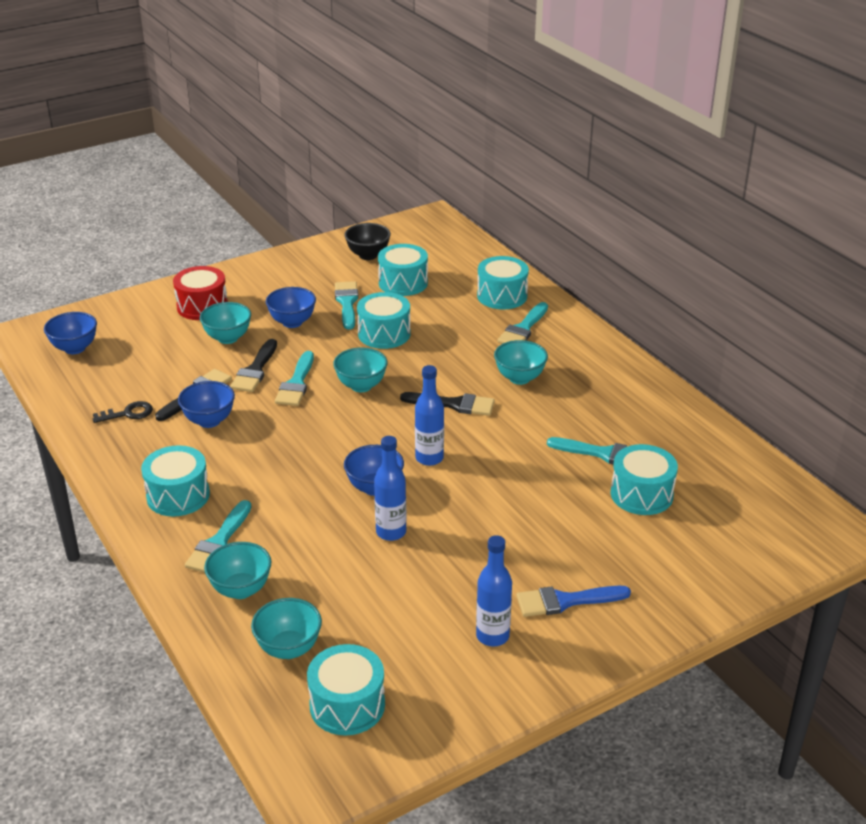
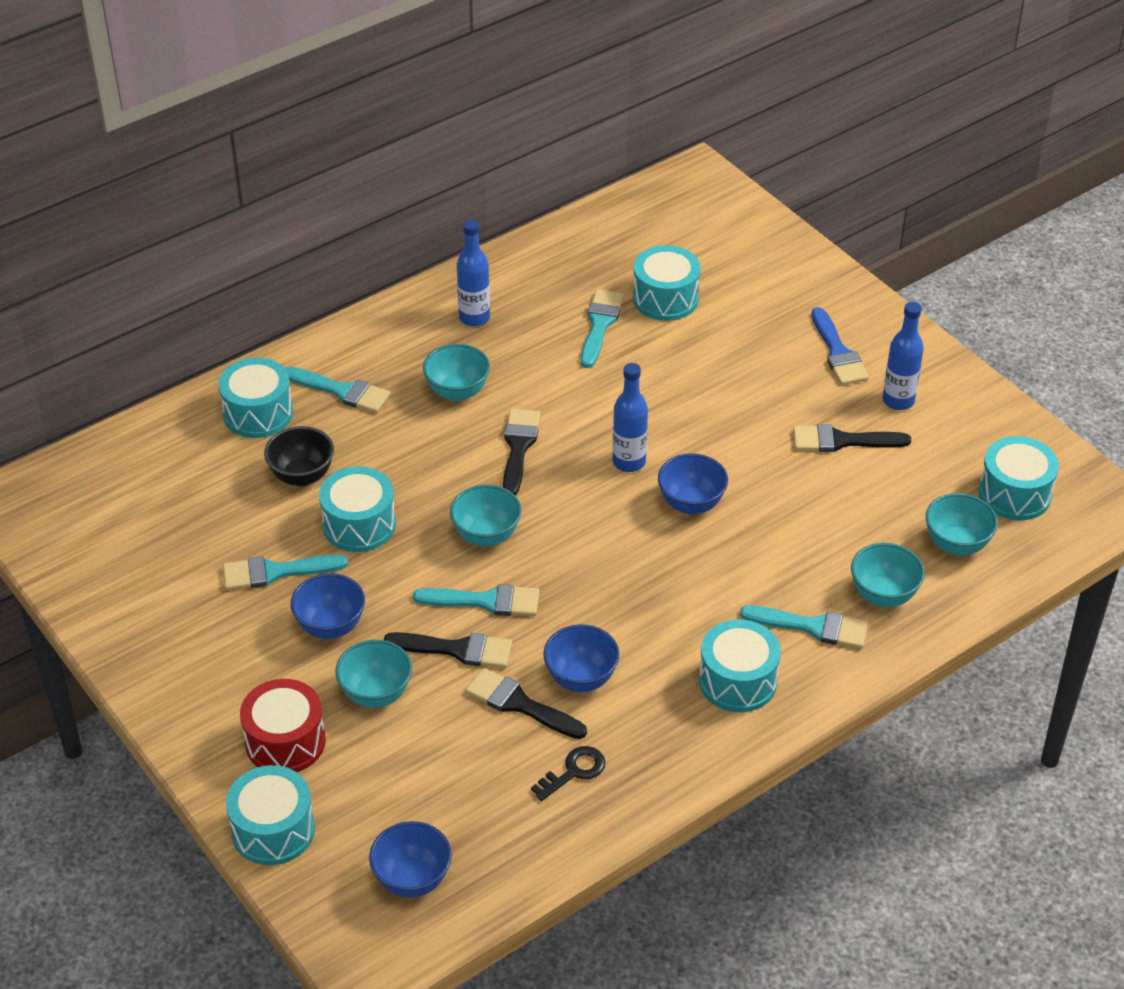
camera: 95 degrees left, 10 degrees up
black key [93,401,153,423] -> black key turned 75 degrees clockwise [531,746,606,801]
black bowl [344,223,391,260] -> black bowl moved to [264,426,334,486]
blue bottle [374,436,407,541] -> blue bottle moved to [457,219,490,326]
turquoise drum [378,244,428,296] -> turquoise drum moved to [226,765,315,865]
none -> black brush [793,424,911,452]

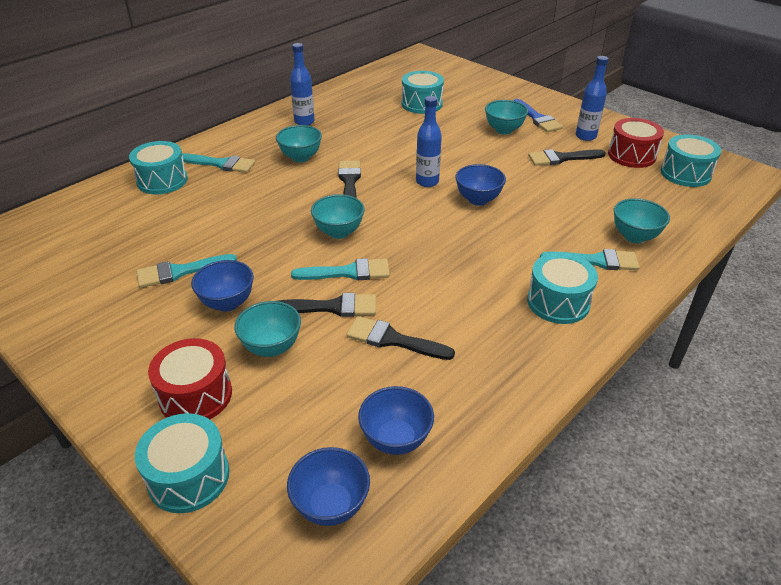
camera: 10 degrees left, 5 degrees down
black bowl [264,426,334,486] -> none
turquoise drum [319,466,396,552] -> none
black key [531,746,606,801] -> none
blue bowl [543,624,619,692] -> blue bowl moved to [358,386,434,455]
turquoise brush [581,289,624,368] -> none
turquoise bowl [926,493,998,556] -> turquoise bowl moved to [485,100,528,135]
none -> red drum [608,118,664,168]

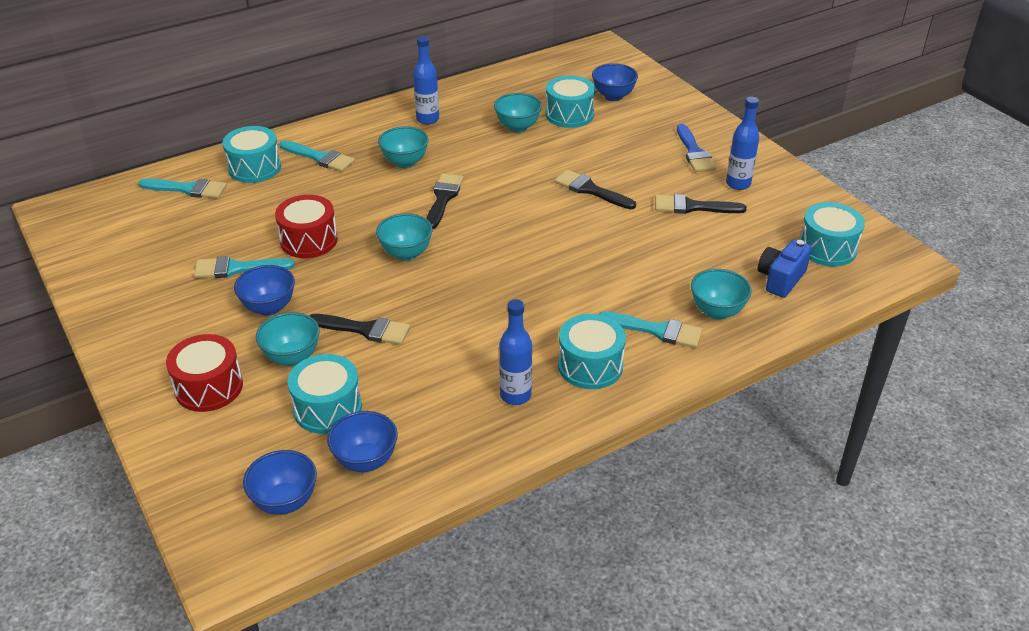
camera: 15 degrees right, 0 degrees up
turquoise drum [135,413,230,513] -> turquoise drum moved to [287,354,362,434]
turquoise brush [291,258,390,280] -> turquoise brush moved to [138,179,227,199]
black brush [346,316,455,360] -> black brush moved to [554,170,636,209]
blue bottle [416,96,442,187] -> blue bottle moved to [499,299,532,405]
blue bowl [455,164,506,206] -> blue bowl moved to [592,63,638,101]
turquoise bowl [485,100,528,135] -> turquoise bowl moved to [494,93,542,133]
red drum [608,118,664,168] -> red drum moved to [275,195,338,258]
none -> blue camera [758,239,812,298]

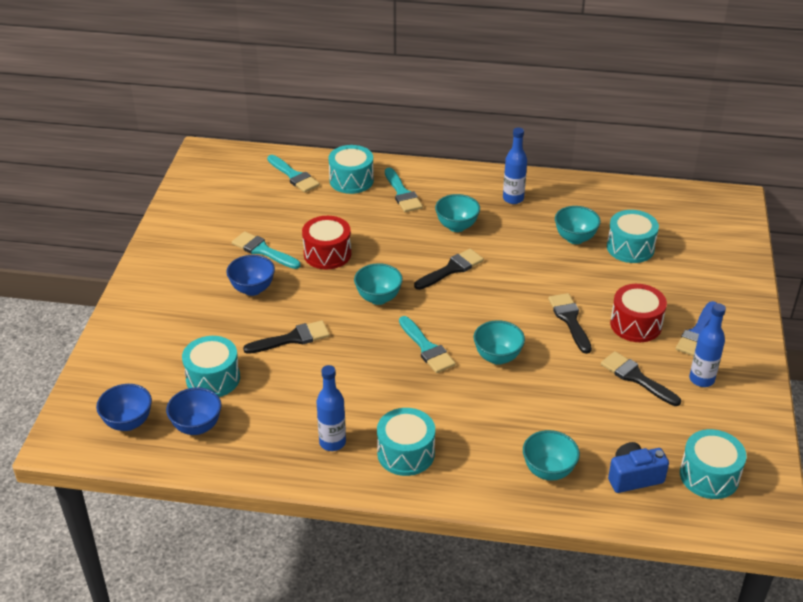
camera: 40 degrees right, 0 degrees up
red drum [166,334,243,412] -> red drum moved to [610,284,667,342]
turquoise bowl [256,312,320,366] -> turquoise bowl moved to [474,320,525,365]
black brush [309,314,410,345] -> black brush turned 75 degrees counterclockwise [243,320,330,354]
blue bowl [592,63,638,101] -> none
turquoise brush [599,311,703,348] -> turquoise brush moved to [399,316,456,373]

